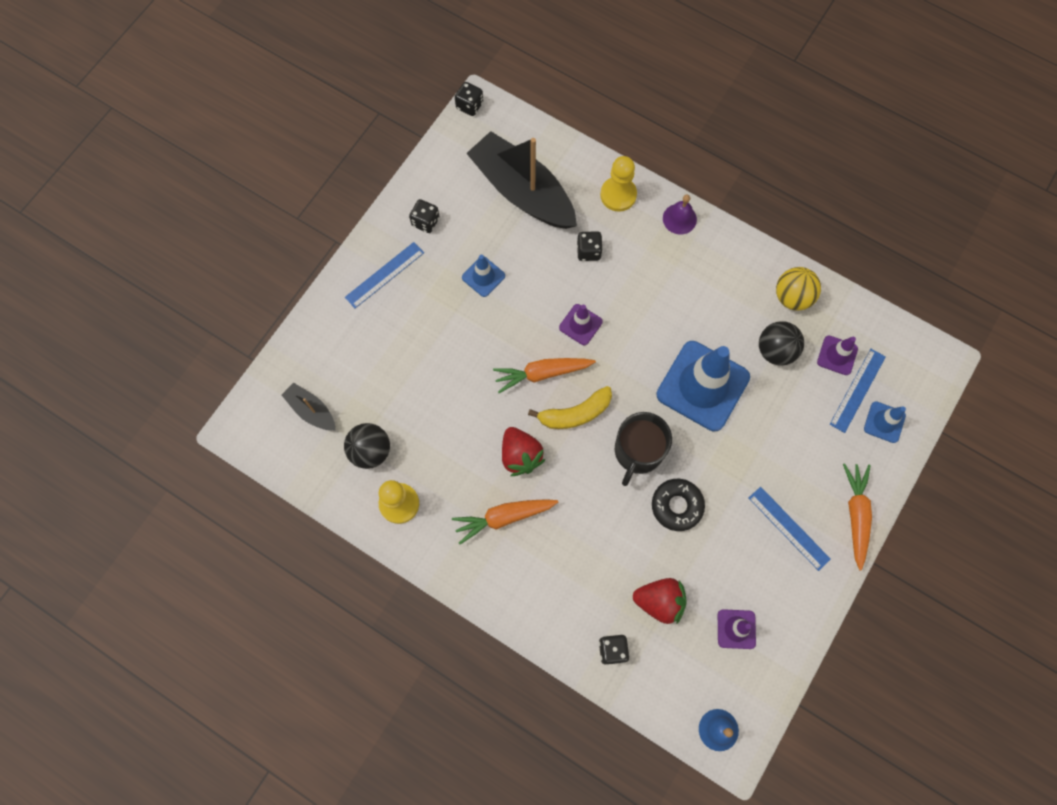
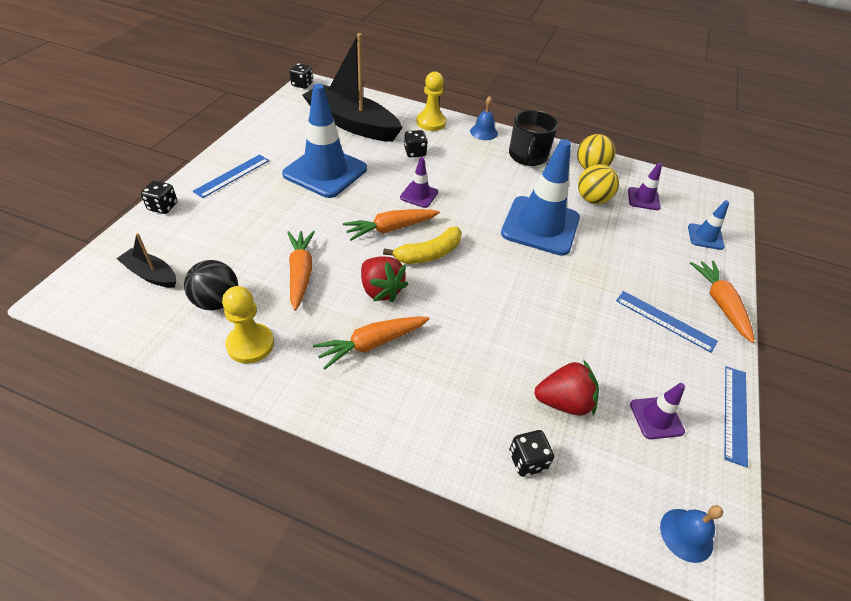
camera: 15 degrees left, 25 degrees down
black dice [409,199,440,233] -> black dice moved to [141,181,178,214]
blue traffic cone [462,255,505,297] -> blue traffic cone [282,84,367,198], size x2.13
black mug [615,412,672,486] -> black mug moved to [509,110,558,166]
black donut [652,479,705,531] -> none
purple bell [663,195,697,234] -> blue bell [470,96,498,140]
black ball [759,321,804,365] -> yellow ball [578,164,619,204]
blue ruler [830,349,886,433] -> blue ruler moved to [725,366,748,467]
none -> orange carrot [287,231,315,310]

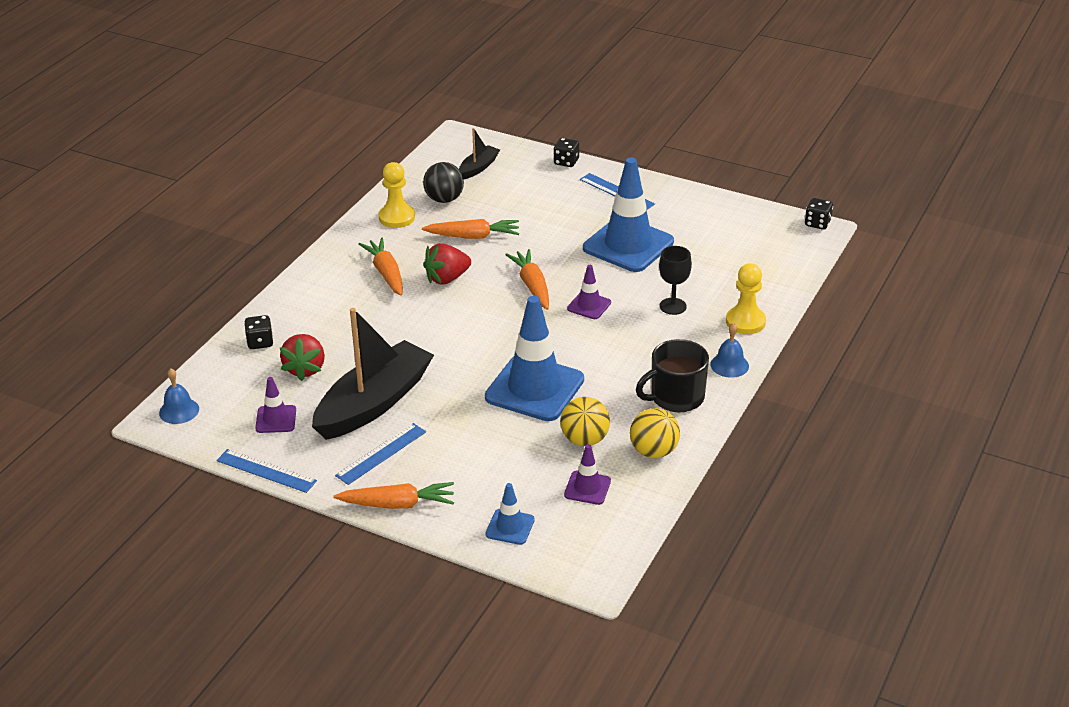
camera: 100 degrees right, 10 degrees down
black boat [302,33,403,142] -> black boat moved to [312,308,434,440]
yellow banana [383,227,462,264] -> none
black dice [404,130,428,157] -> black goblet [659,246,692,315]
black mug [509,110,558,166] -> black mug turned 45 degrees counterclockwise [636,339,709,412]

